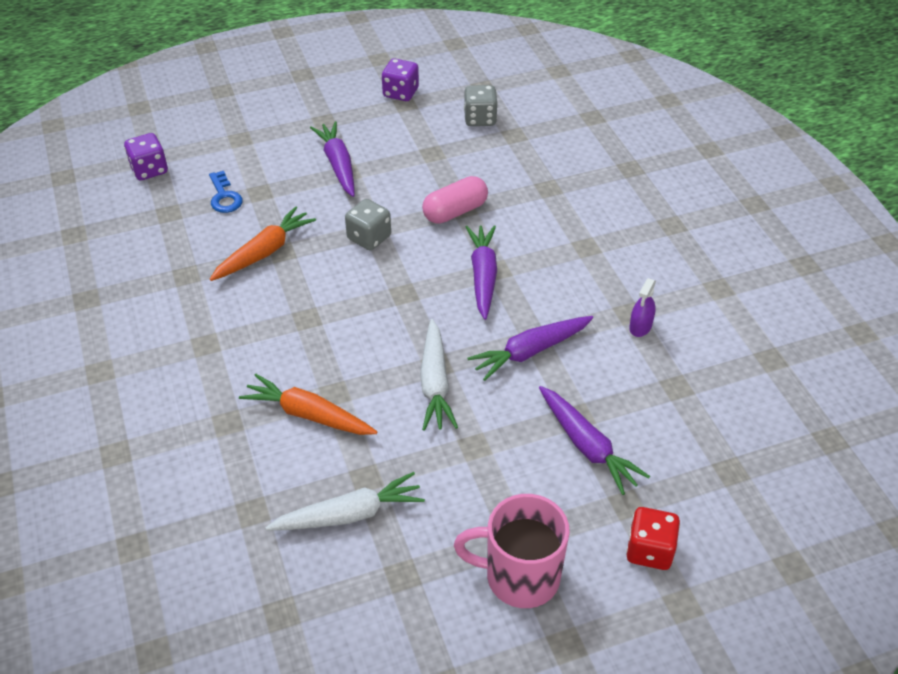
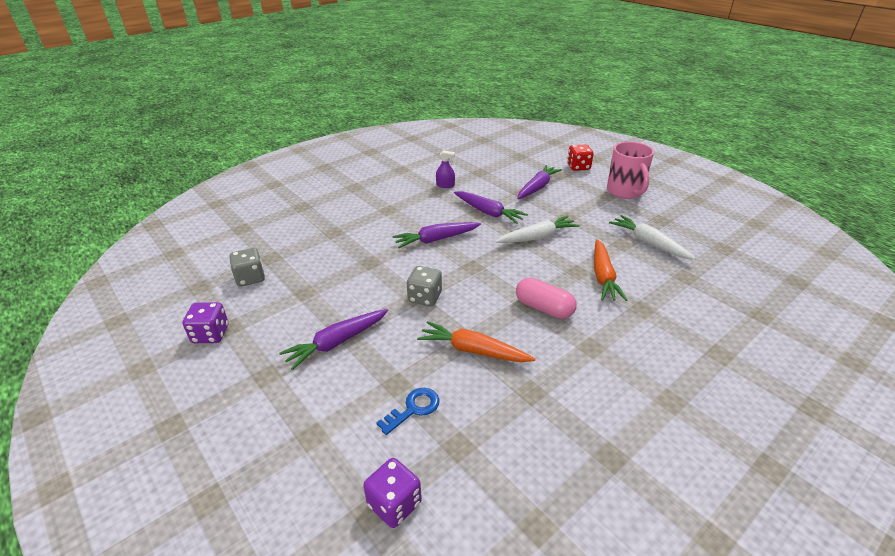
camera: 110 degrees left, 10 degrees down
pink capsule [422,176,488,224] -> pink capsule moved to [516,278,577,319]

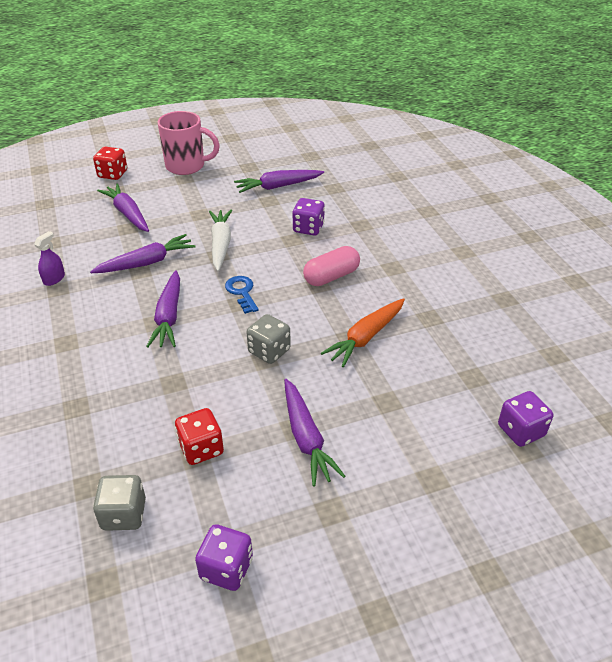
camera: 70 degrees left, 5 degrees up
blue key [376,388,440,435] -> blue key moved to [225,276,259,314]
orange carrot [594,239,627,301] -> purple dice [292,198,325,236]
white carrot [609,215,696,260] -> purple carrot [234,170,324,193]
none -> red dice [175,408,224,465]

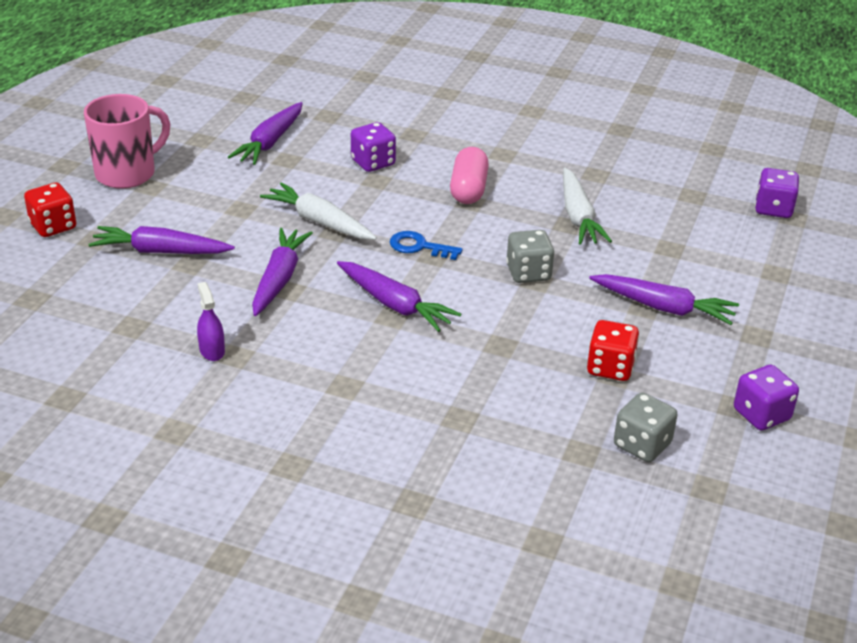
camera: 50 degrees left, 5 degrees down
orange carrot [321,298,405,367] -> white carrot [563,168,612,245]

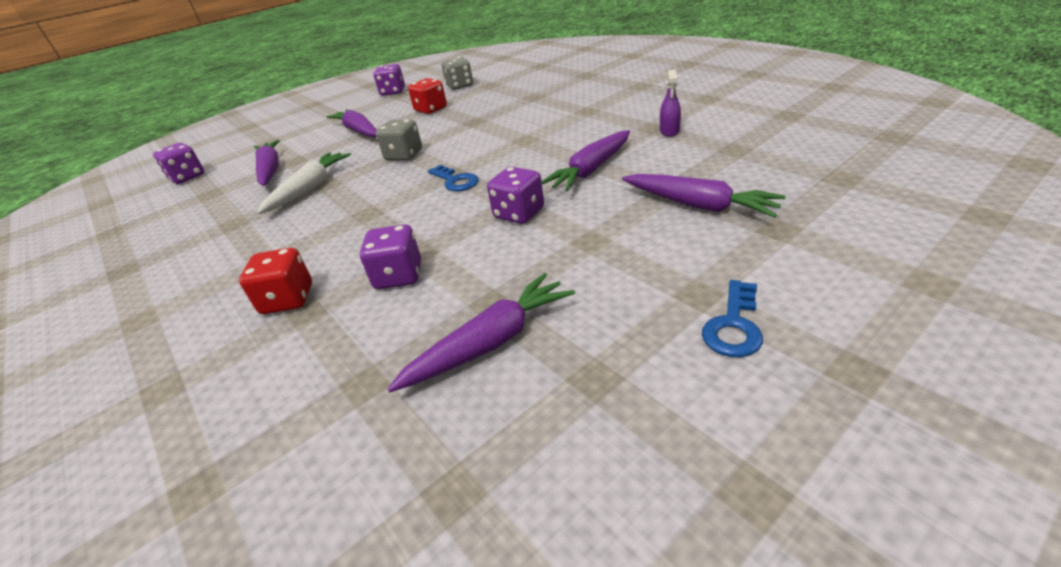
camera: 145 degrees left, 0 degrees up
red dice [24,183,76,237] -> red dice moved to [239,248,312,314]
pink mug [84,94,170,189] -> blue key [702,280,763,357]
white carrot [260,182,377,240] -> purple dice [487,167,544,224]
purple carrot [337,261,461,332] -> purple carrot moved to [254,140,280,186]
pink capsule [450,147,489,204] -> none

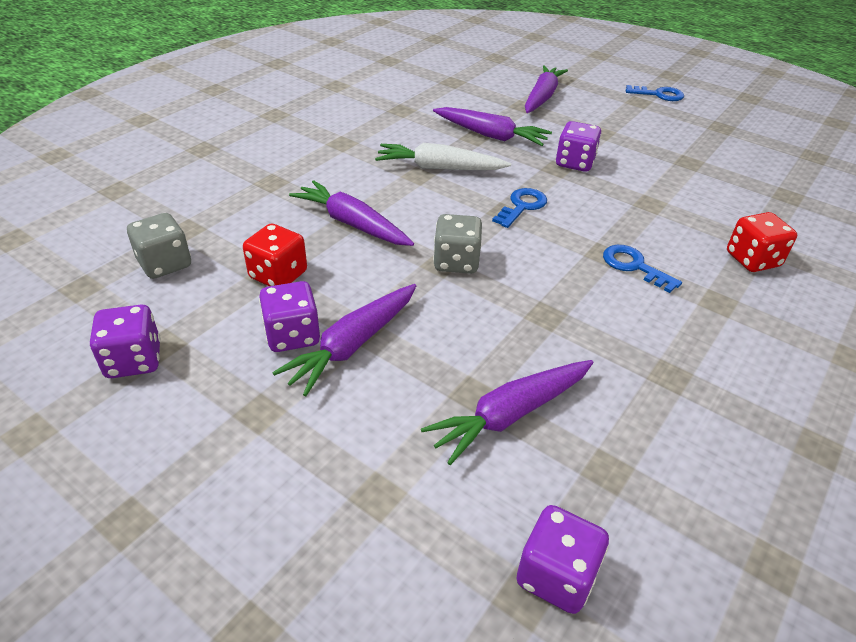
camera: 110 degrees left, 5 degrees up
white carrot [256,152,351,214] -> white carrot moved to [375,143,511,170]
purple dice [360,224,421,289] -> purple dice moved to [259,281,320,352]
purple carrot [387,273,575,392] -> purple carrot moved to [289,180,414,246]
purple spray bottle [660,70,681,137] -> none
none -> blue key [603,245,682,293]

